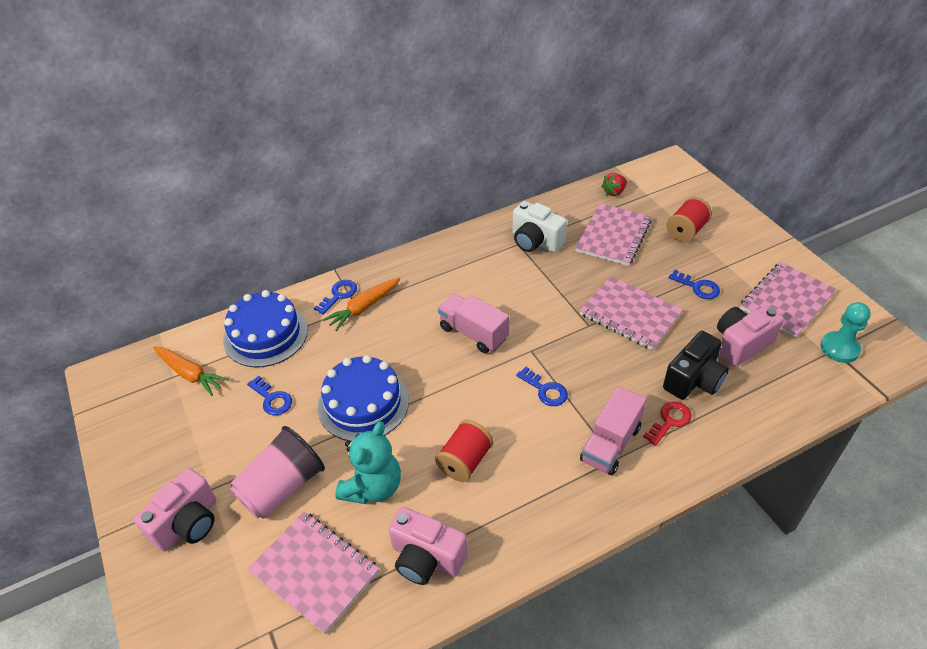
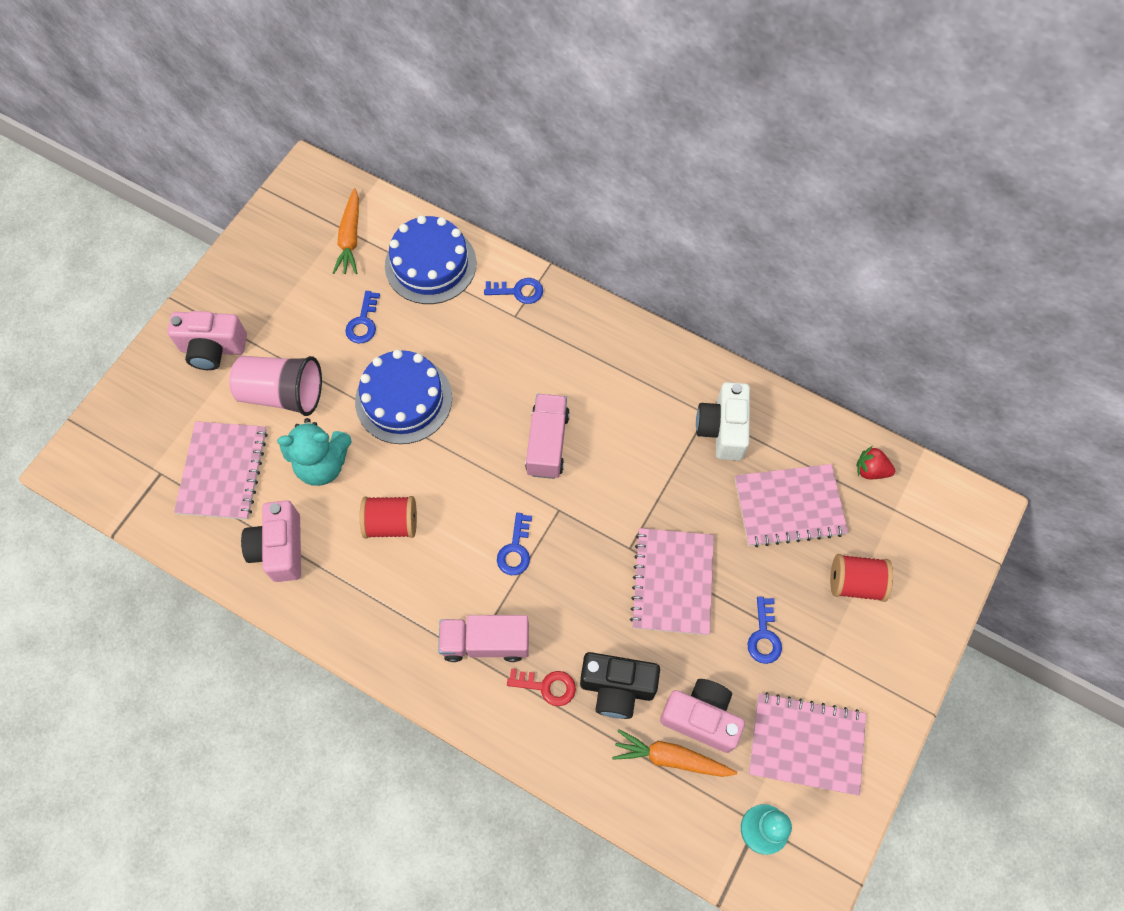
camera: 55 degrees right, 20 degrees up
orange carrot [323,277,400,331] -> orange carrot moved to [612,729,737,777]

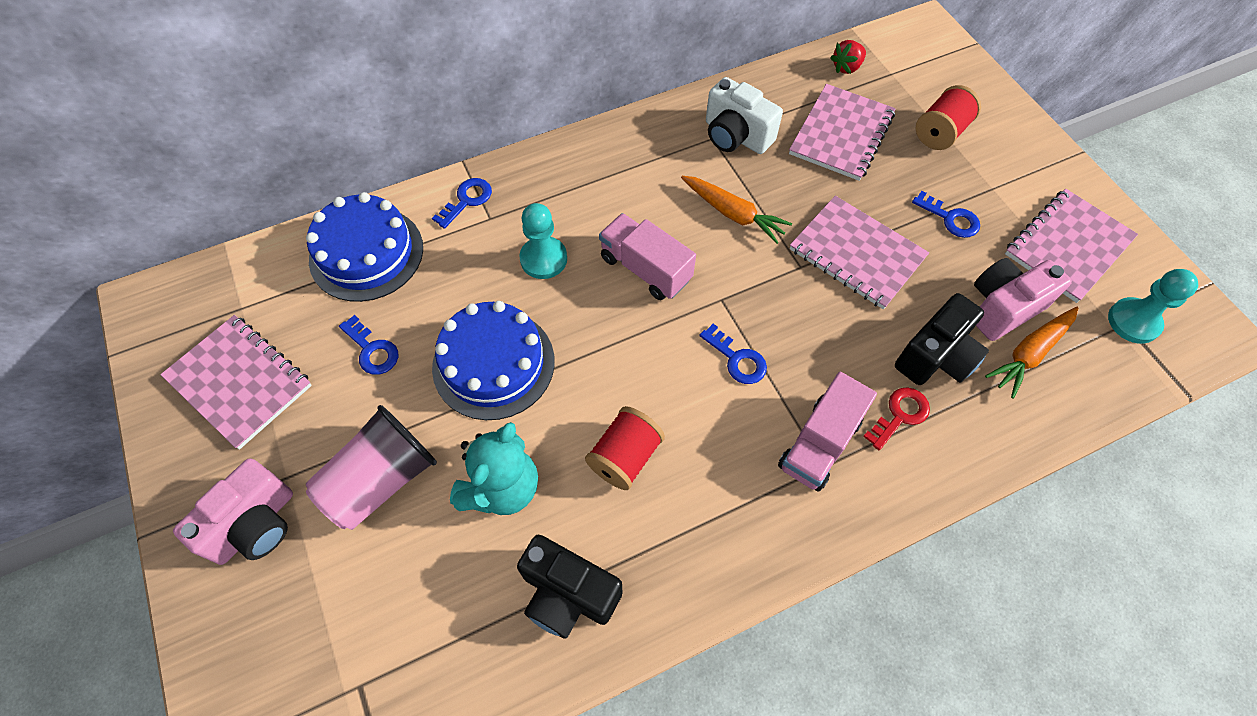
camera: 55 degrees left, 5 degrees down
pink notebook [174,421,268,520] -> pink notebook moved to [160,315,312,450]
pink camera [241,501,301,582] -> black camera [517,535,622,639]
orange carrot [333,188,359,274] -> orange carrot moved to [681,176,792,244]
none -> turquoise pawn [519,203,567,279]

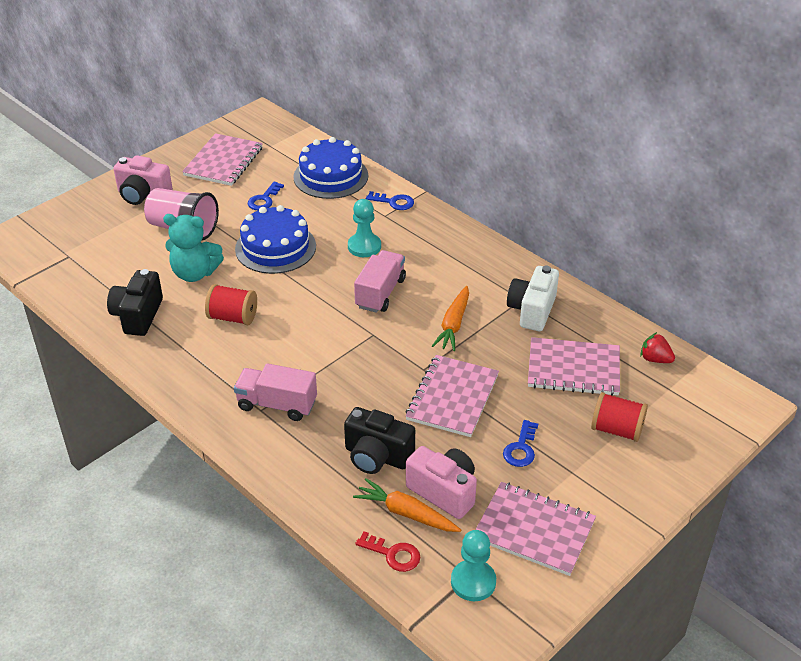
camera: 70 degrees right, 20 degrees down
blue key [700,324,767,384] -> none
red key [863,387,930,450] -> red key moved to [355,531,420,572]

